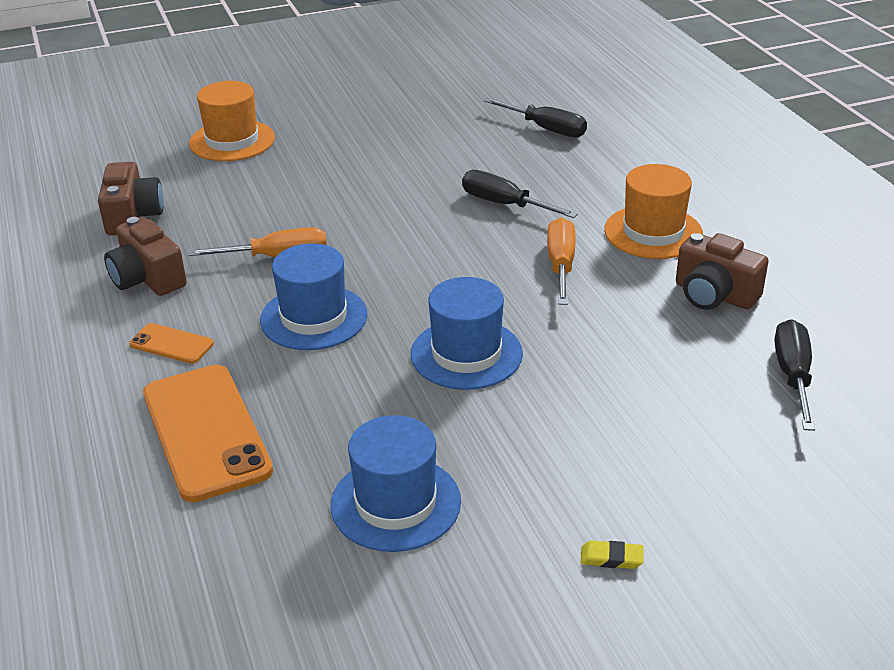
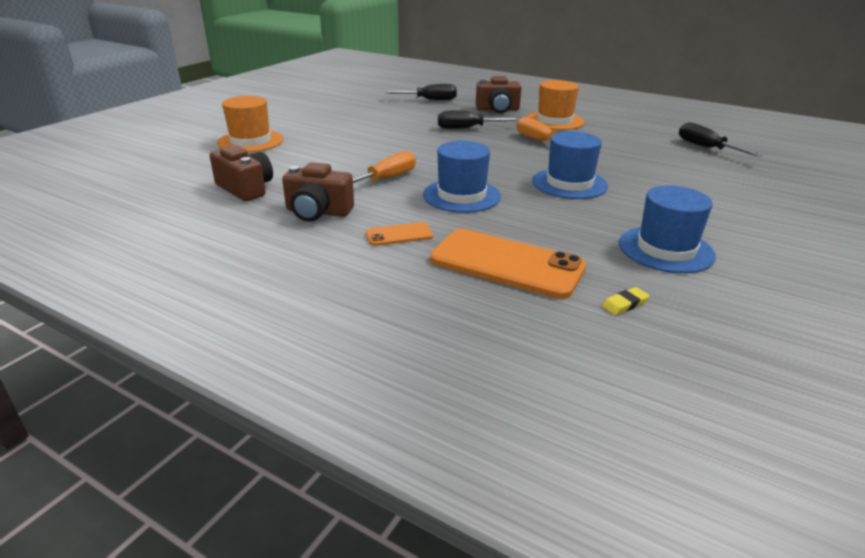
camera: 40 degrees left, 5 degrees down
yellow eraser [581,540,644,569] -> yellow eraser moved to [602,287,650,315]
brown camera [676,233,769,310] -> brown camera moved to [476,76,522,113]

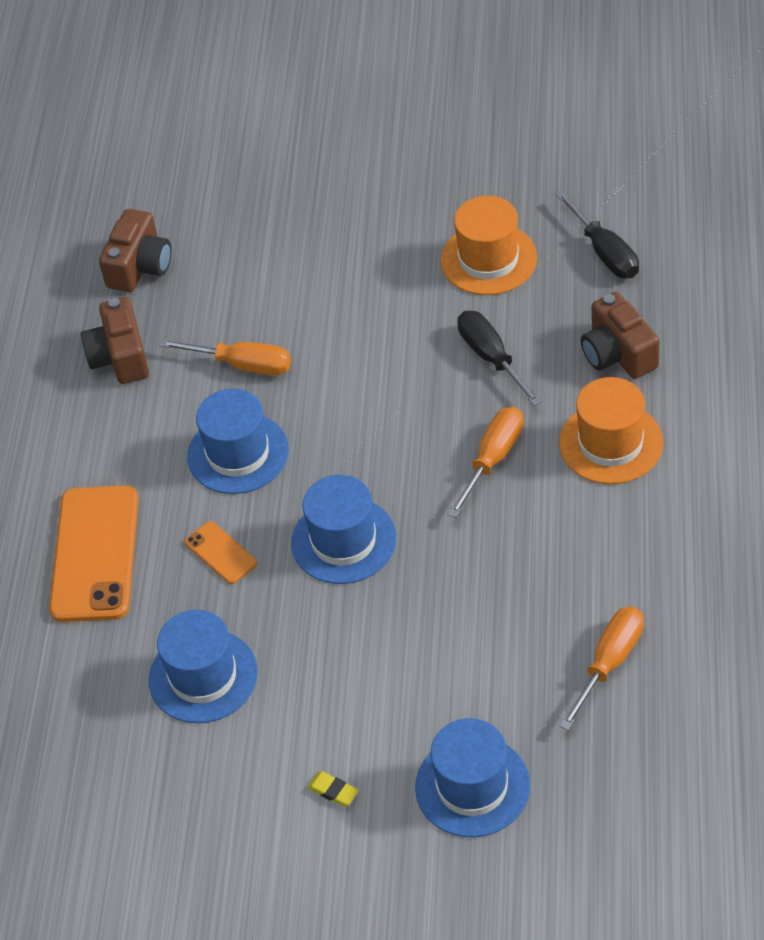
camera: 70 degrees right, 20 degrees up
orange hat [217,96,284,153] -> orange hat moved to [441,195,537,295]
orange phone [366,222,433,246] -> orange phone moved to [185,521,257,584]
yellow eraser [602,287,650,315] -> yellow eraser moved to [307,771,359,807]
black screwdriver [679,122,763,157] -> orange screwdriver [559,607,644,730]
none -> blue hat [415,718,530,837]

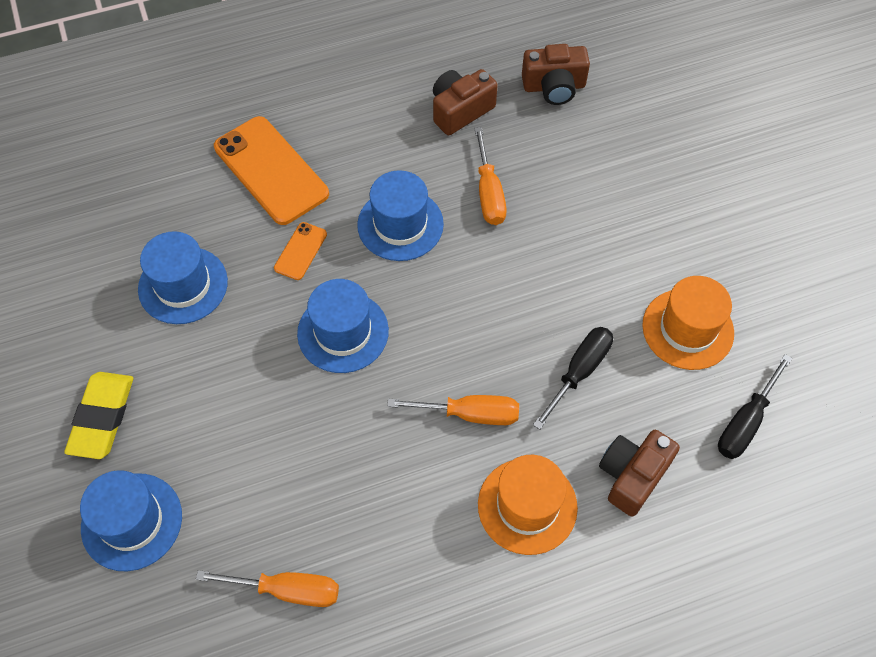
camera: 60 degrees right, 10 degrees up
orange phone [49,485,139,622] -> orange phone turned 75 degrees clockwise [214,116,329,225]
yellow eraser [307,771,359,807] -> yellow eraser [64,372,133,459], size x2.27

